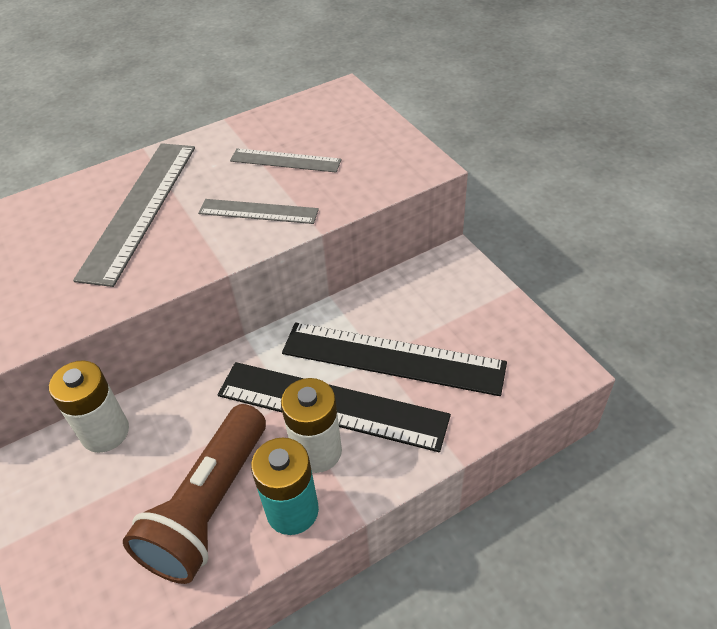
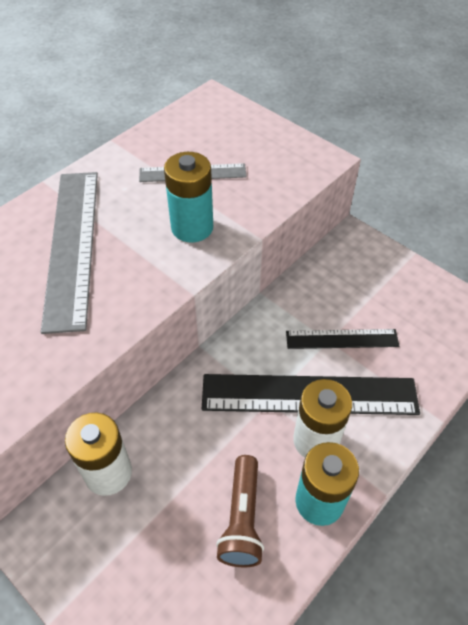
camera: 20 degrees left, 5 degrees up
brown flashlight [123,404,266,584] -> brown flashlight [216,455,264,567], size x0.61
grey ruler [198,199,319,224] -> turquoise battery [164,152,213,243]
black ruler [282,322,507,396] -> black ruler [286,329,399,349], size x0.55

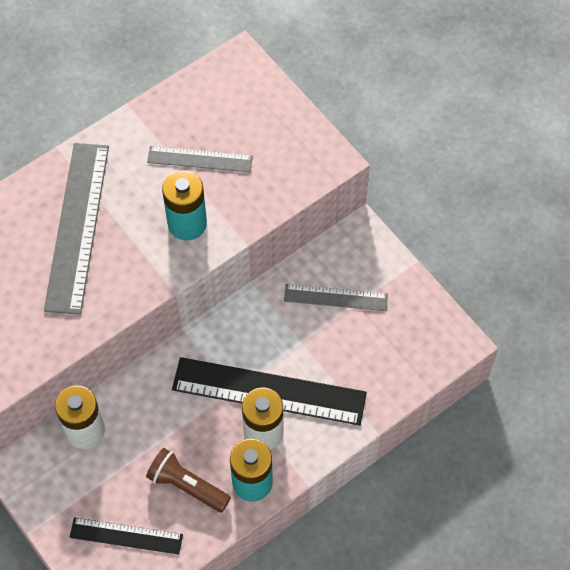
camera: 10 degrees right, 10 degrees up
brown flashlight [216,455,264,567] -> brown flashlight turned 105 degrees clockwise [146,448,231,512]
black ruler [286,329,399,349] -> black ruler moved to [69,518,183,555]
none -> grey ruler [284,284,388,311]

